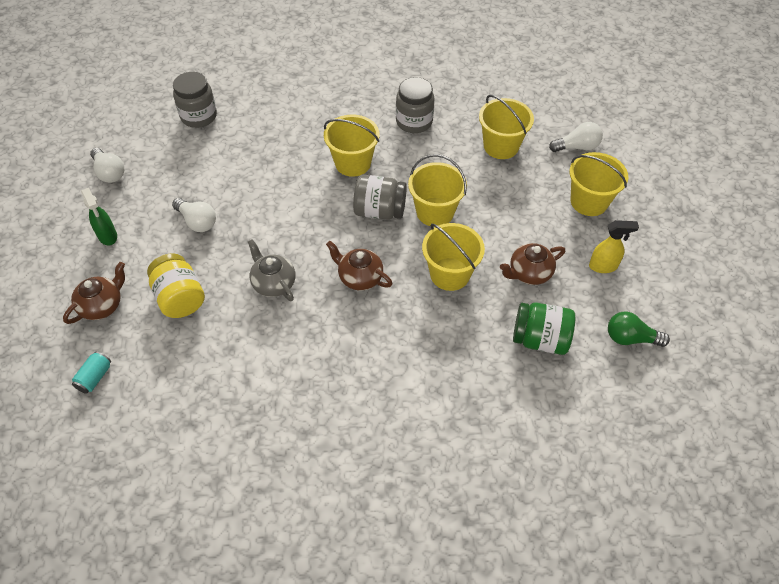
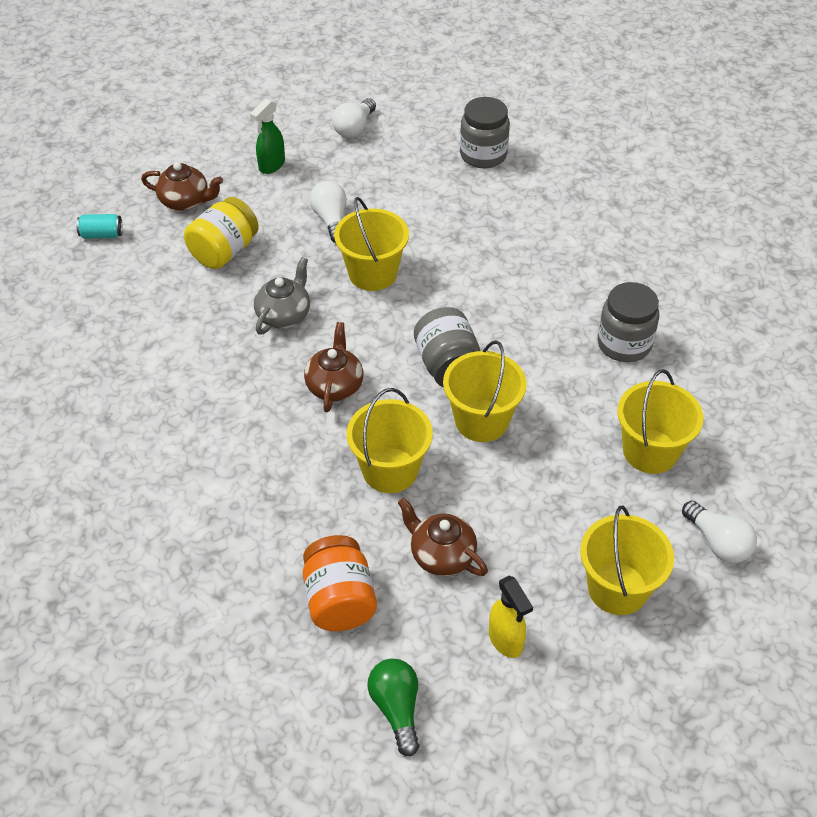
camera: 65 degrees right, 5 degrees down
white light bulb [172,198,216,232] -> white light bulb turned 150 degrees clockwise [310,181,346,243]
yellow bucket [324,115,380,177] -> yellow bucket moved to [334,197,409,291]
green jar [513,302,575,355] -> orange jar [303,535,377,631]

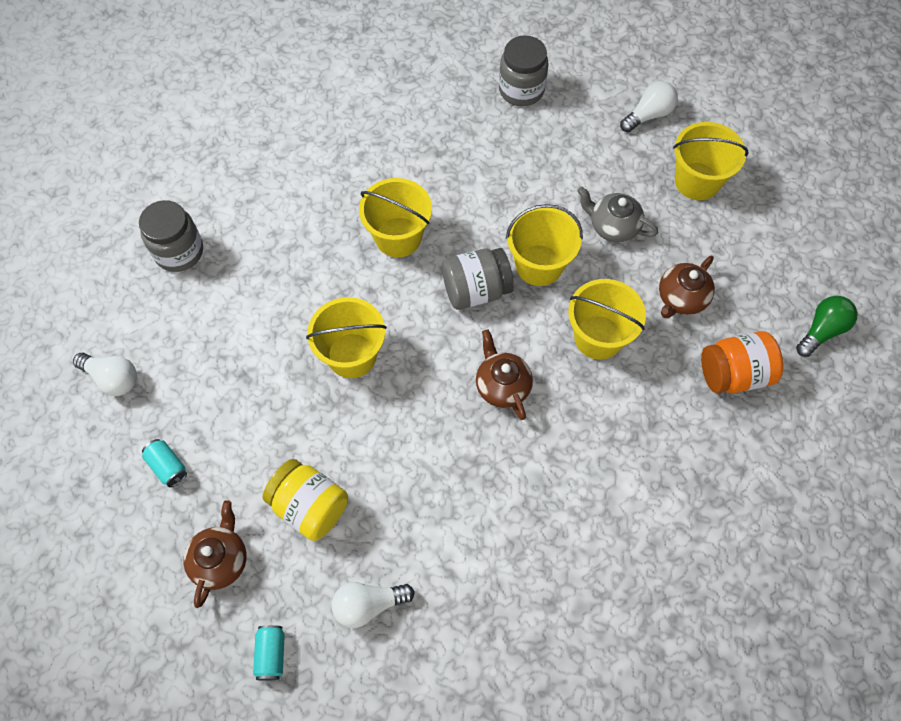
camera: 90 degrees left, 15 degrees up
green spray bottle [250,99,285,174] -> turquoise can [142,439,187,487]
grey teapot [254,257,310,335] -> grey teapot moved to [577,187,659,243]
brown teapot [304,322,363,412] -> brown teapot turned 60 degrees clockwise [476,329,533,420]
white light bulb [310,181,346,243] -> white light bulb moved to [331,582,415,628]
green light bulb [367,659,419,757] -> green light bulb turned 150 degrees clockwise [796,296,857,357]
yellow spray bottle [489,575,533,658] -> none
grey jar [597,282,659,362] -> grey jar moved to [499,35,549,106]
yellow bucket [617,369,703,474] -> yellow bucket moved to [359,178,432,257]

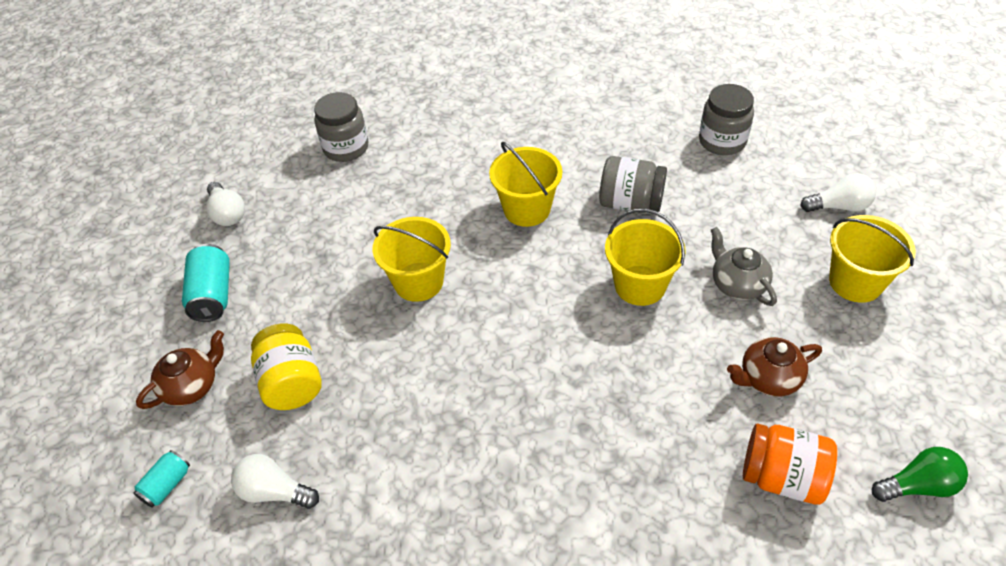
camera: 35 degrees right, 15 degrees down
turquoise can [142,439,187,487] -> turquoise can [182,244,230,322], size x1.66
grey jar [442,248,514,310] -> grey jar moved to [599,156,667,213]
brown teapot [476,329,533,420] -> none
yellow bucket [568,279,646,360] -> none

